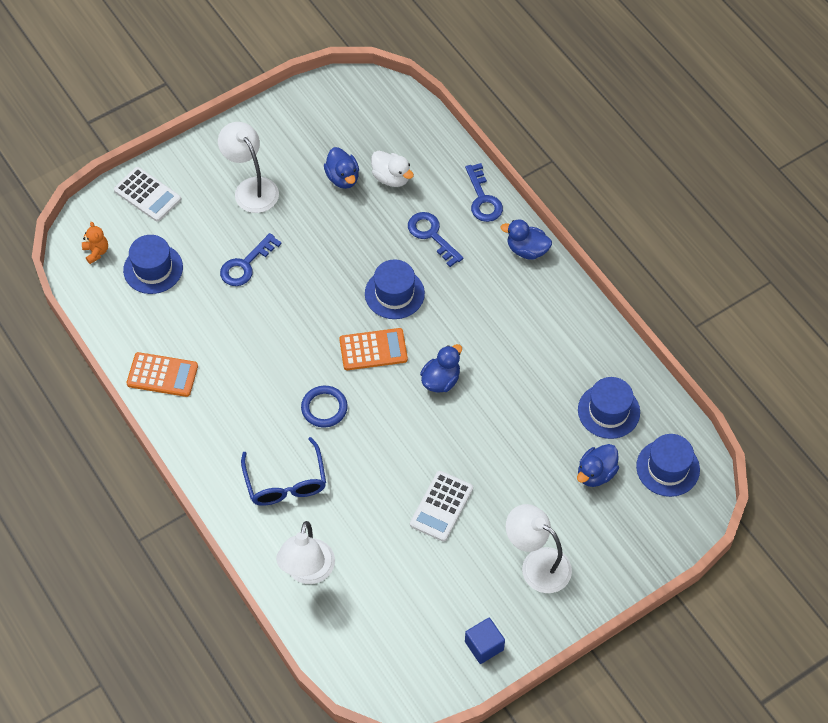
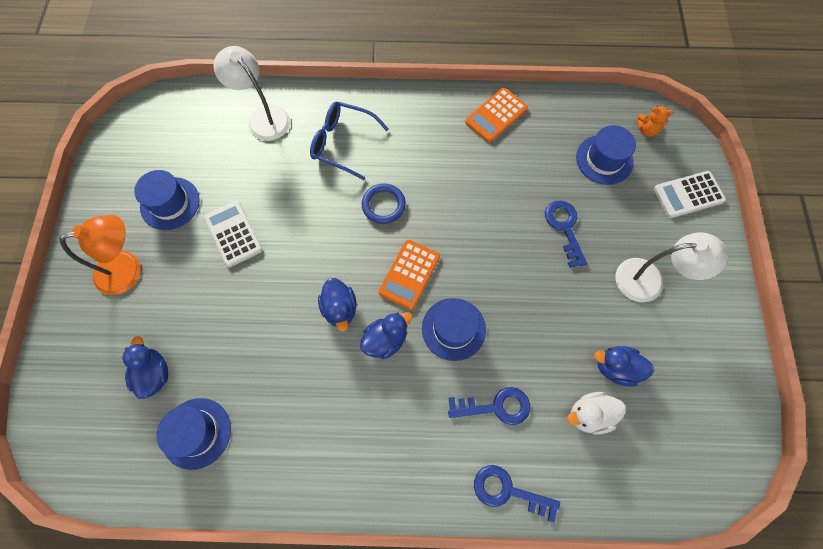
camera: 125 degrees right, 10 degrees up
blue cube [465,618,505,664] -> none
blue duck [501,219,552,260] -> blue duck moved to [360,312,413,359]
white lamp [506,504,572,593] -> orange lamp [59,215,141,295]
blue hat [636,434,700,497] -> blue hat moved to [134,170,200,230]

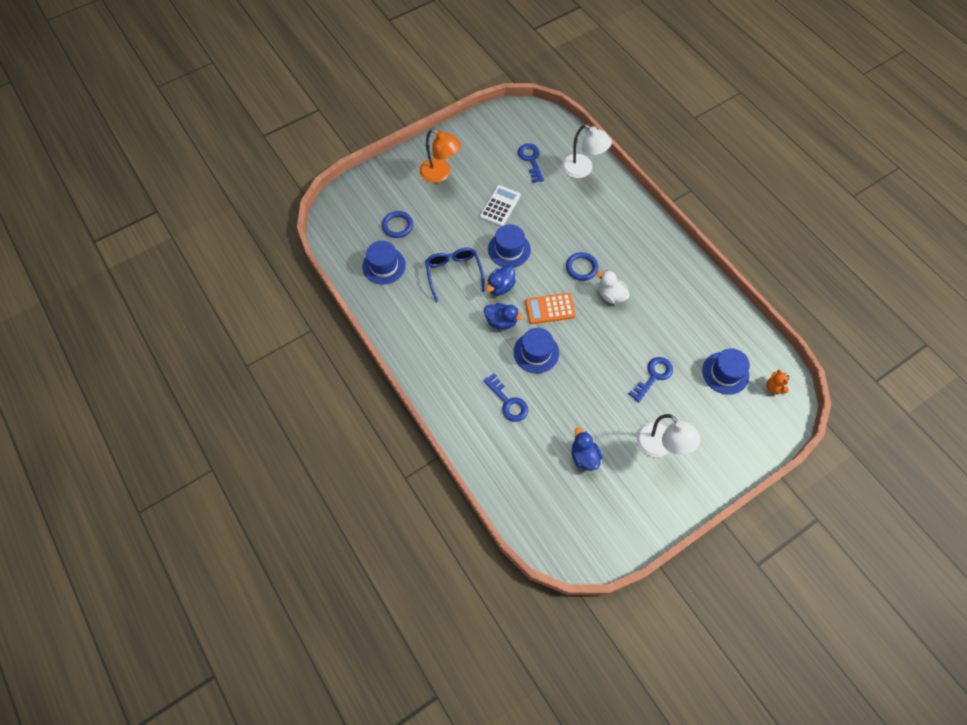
camera: 55 degrees right, 5 degrees down
blue duck [123,336,168,399] -> blue ring [382,211,413,238]
blue hat [134,170,200,230] -> blue hat moved to [488,224,531,268]
white lamp [213,46,290,141] -> white lamp turned 120 degrees clockwise [562,124,612,178]
blue glasses [310,101,389,180] -> blue glasses moved to [425,248,485,302]
orange calculator [465,88,528,142] -> none
blue key [474,465,560,523] -> blue key moved to [518,143,544,183]
white duck [567,392,626,435] -> white duck moved to [596,270,630,304]
white calculator [654,171,726,218] -> none

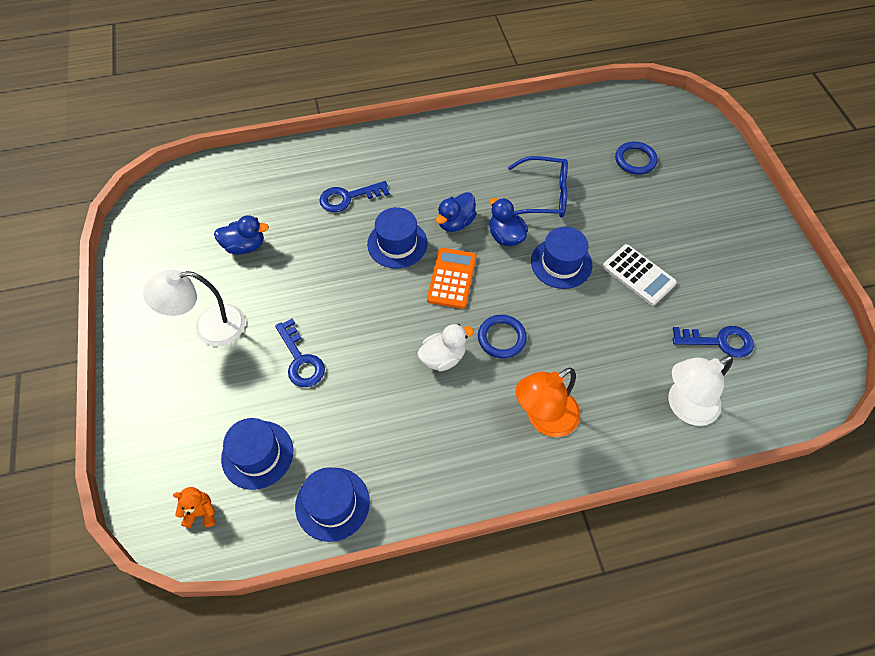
camera: 110 degrees right, 5 degrees down
blue hat [362,241,406,284] -> blue hat moved to [295,467,370,542]
orange lamp [420,129,461,183] -> orange lamp moved to [516,367,580,437]

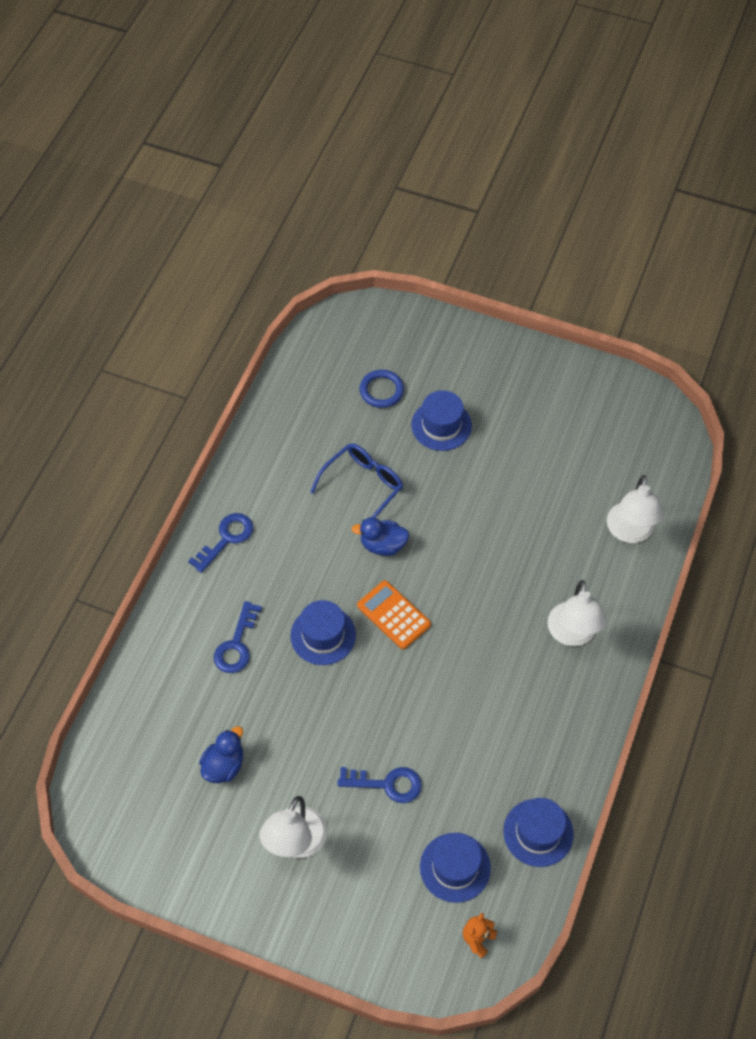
camera: 55 degrees left, 0 degrees up
white duck [417,324,474,372] -> none
blue duck [436,192,477,232] -> none
blue ring [478,315,527,358] -> none
orange lamp [516,367,580,437] -> white lamp [548,580,607,646]
blue hat [531,227,592,289] -> blue hat moved to [411,390,472,451]
white calculator [603,244,677,306] -> none
blue key [673,326,754,357] -> blue key moved to [188,513,253,573]

